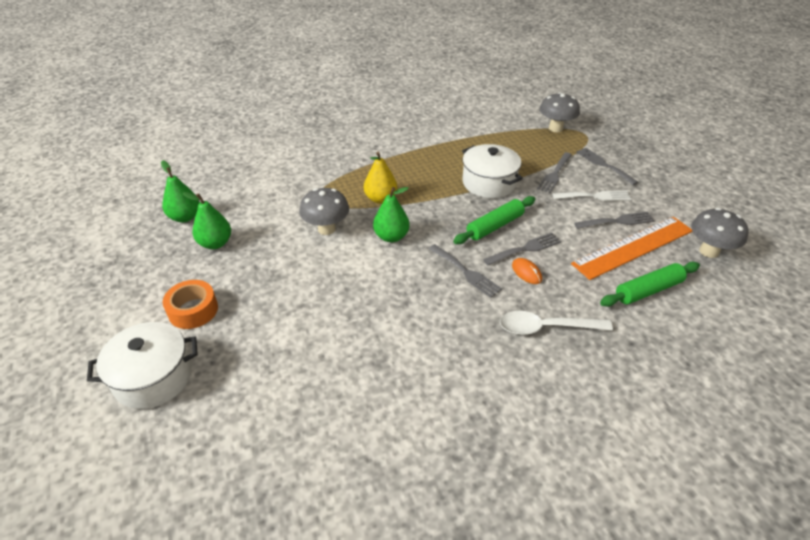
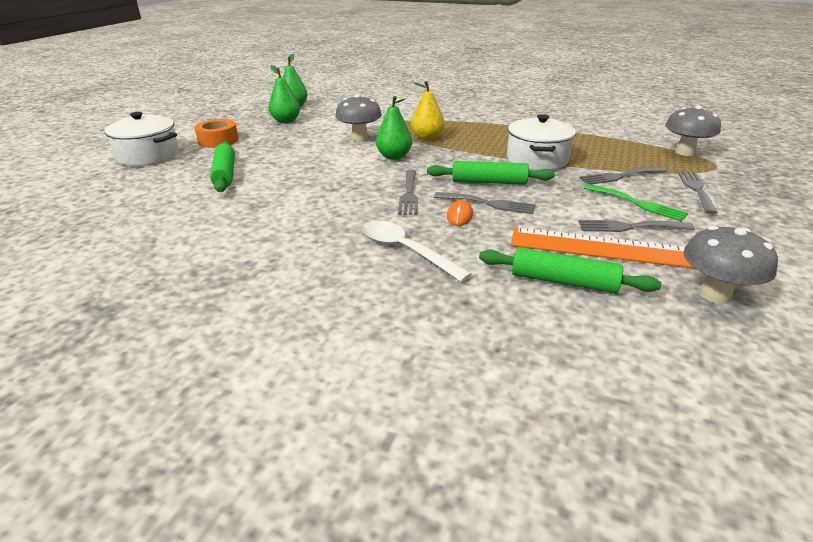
camera: 45 degrees right, 10 degrees down
white fork [552,191,632,201] -> green fork [584,184,688,221]
grey fork [574,212,655,229] -> grey fork turned 150 degrees clockwise [578,220,695,232]
none -> green rolling pin [210,141,235,192]

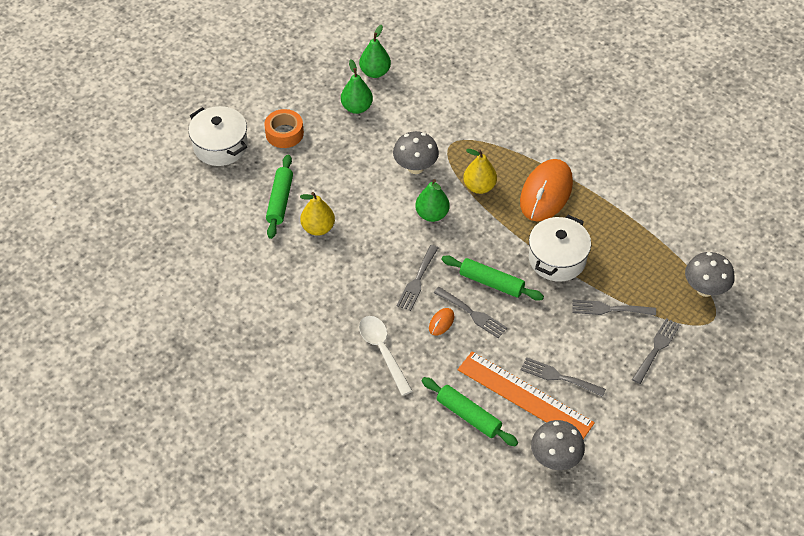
camera: 20 degrees right, 20 degrees up
green fork [584,184,688,221] -> none
none -> yellow pear [300,192,335,236]
none -> orange mouse [520,159,573,222]

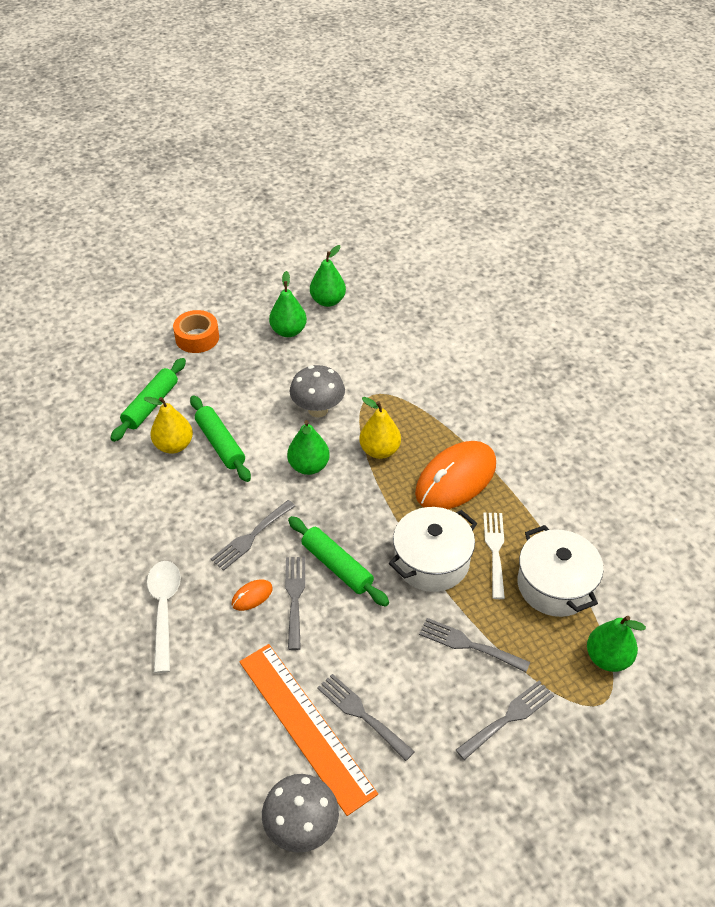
camera: 20 degrees right, 5 degrees down
white pot [188,106,248,166] -> white pot moved to [517,525,604,617]
green rolling pin [422,377,518,447] -> green rolling pin moved to [190,395,251,482]
grey fork [434,287,507,338] -> grey fork turned 150 degrees counterclockwise [285,557,305,650]
grey mushroom [685,252,735,297] -> green pear [587,616,646,672]
none -> white fork [483,513,505,599]

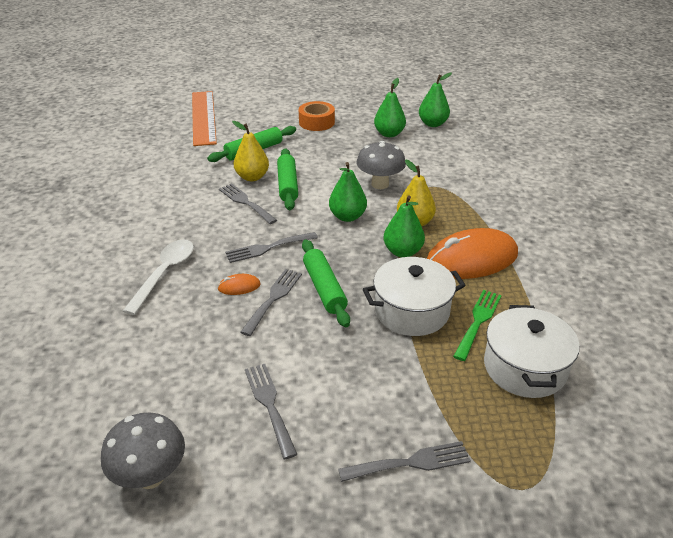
camera: 25 degrees right, 10 degrees down
orange ruler [239,644,378,816] -> orange ruler moved to [192,91,217,146]
grey fork [419,618,530,672] -> grey fork moved to [219,183,277,224]
white fork [483,513,505,599] -> green fork [453,290,502,361]
green pear [587,616,646,672] -> green pear moved to [384,195,425,258]

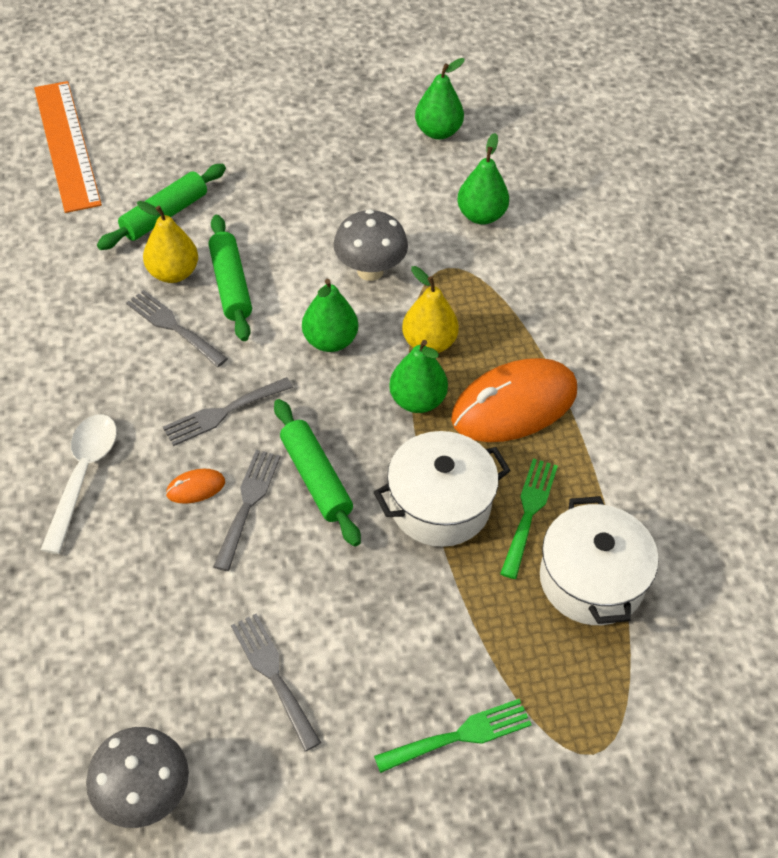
camera: 10 degrees left, 15 degrees up
orange tape [299,101,335,131] -> none
grey fork [338,441,471,482] -> green fork [374,699,532,773]
green pear [374,78,406,137] -> green pear moved to [457,133,509,224]

